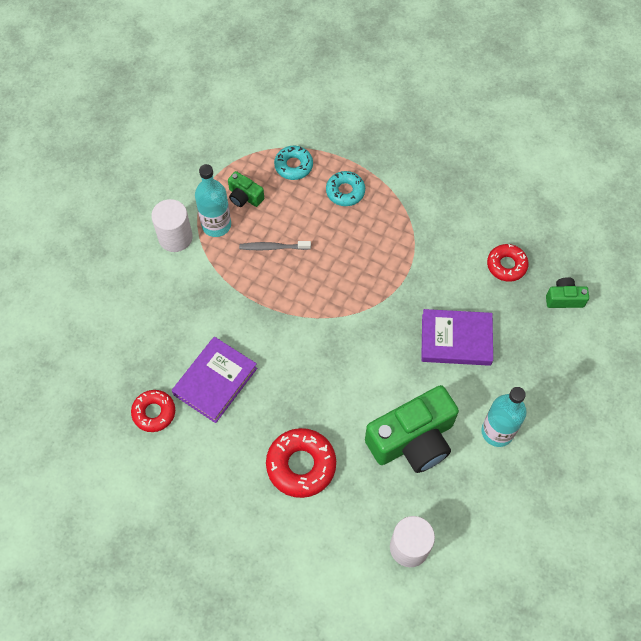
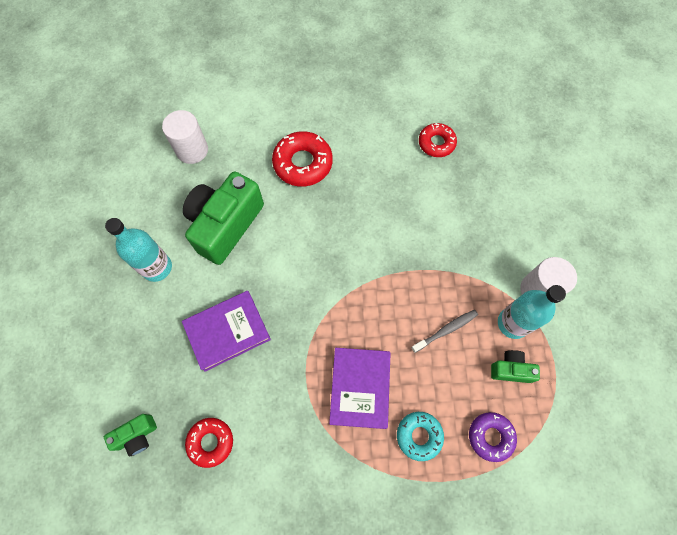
camera: 150 degrees right, 5 degrees up
purple book [172,337,257,423] -> purple book moved to [329,348,391,429]
turquoise donut [274,145,313,180] -> purple donut [469,412,517,462]

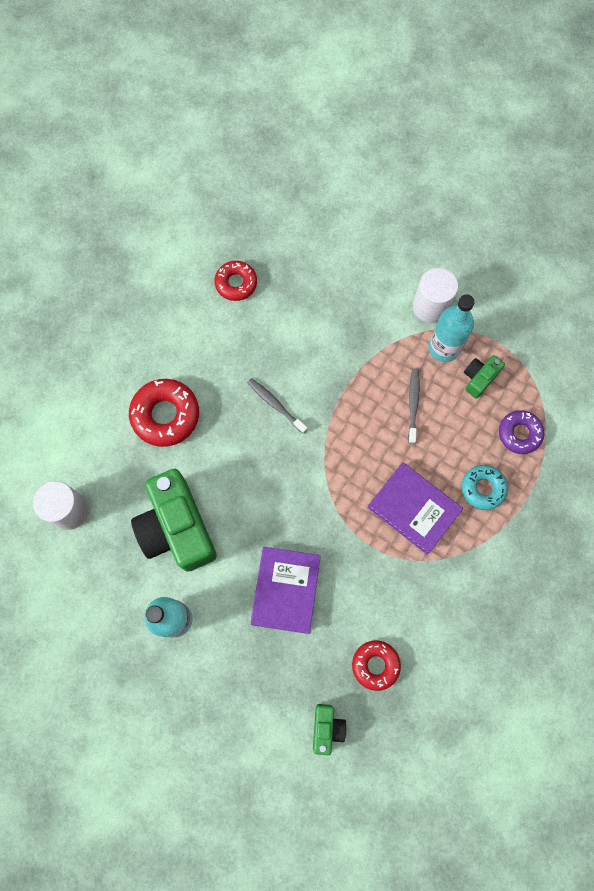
camera: 55 degrees left, 5 degrees up
none -> grey toothbrush [247,378,308,434]

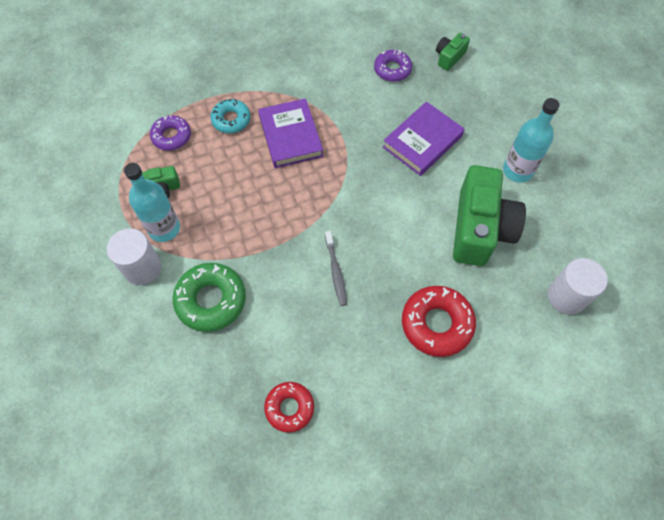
camera: 145 degrees left, 10 degrees down
red donut [352,640,401,691] -> purple donut [374,50,412,82]
grey toothbrush [408,368,420,444] -> none
none -> green donut [173,263,246,332]

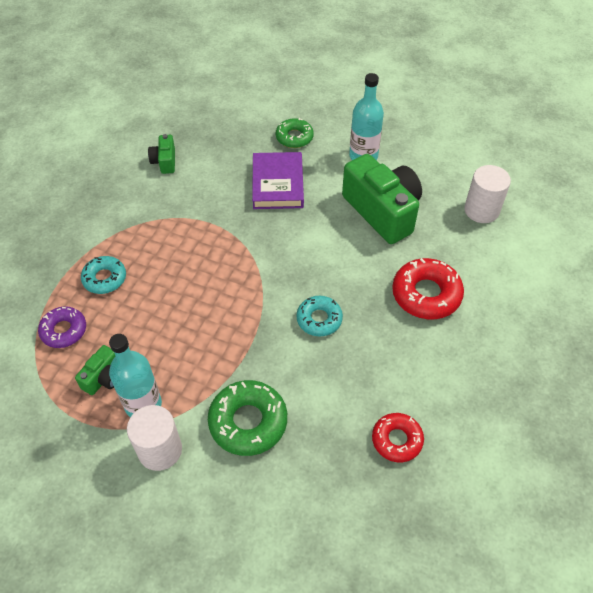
camera: 45 degrees left, 10 degrees down
purple book [258,98,323,168] -> none
grey toothbrush [325,231,347,306] -> turquoise donut [296,296,343,336]
purple donut [374,50,412,82] -> none
green camera [436,33,470,71] -> green camera moved to [148,134,175,174]
none -> green donut [276,118,314,148]

